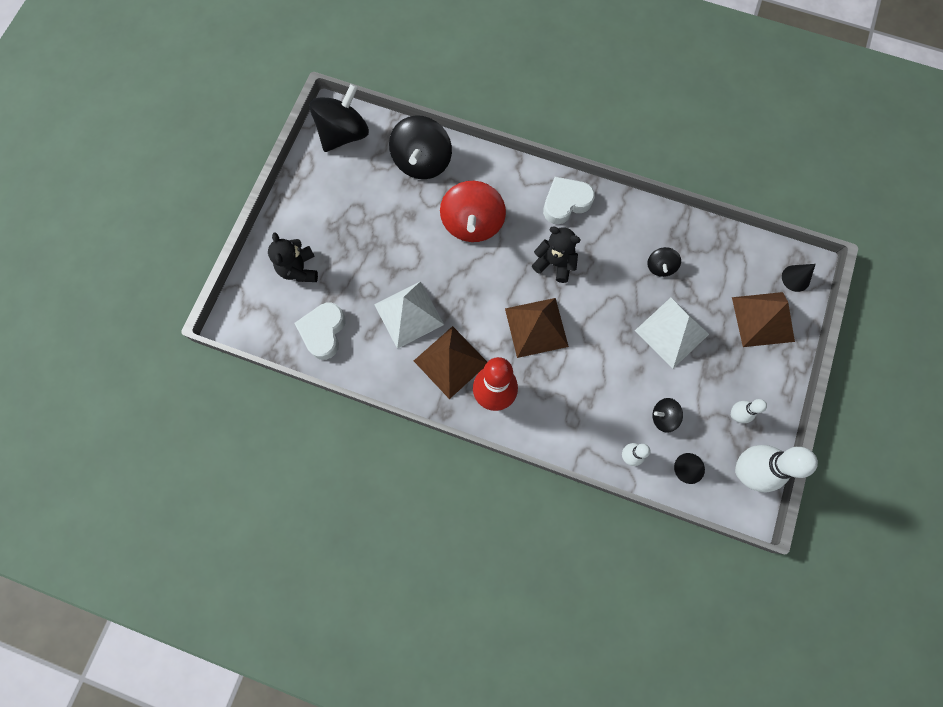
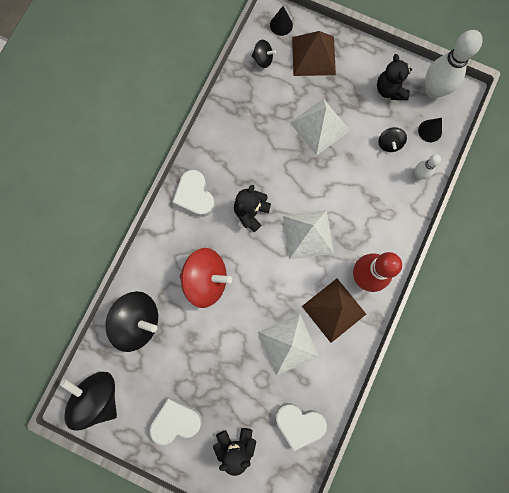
camera: 85 degrees left, 5 degrees up
brown pyramid [505,298,569,358] -> white pyramid [283,210,334,260]
black spinning top [647,247,681,277] -> black spinning top moved to [252,40,276,68]
white bowling pin [731,399,767,423] -> black teddy bear [377,54,412,100]
none -> white heart [150,397,202,445]

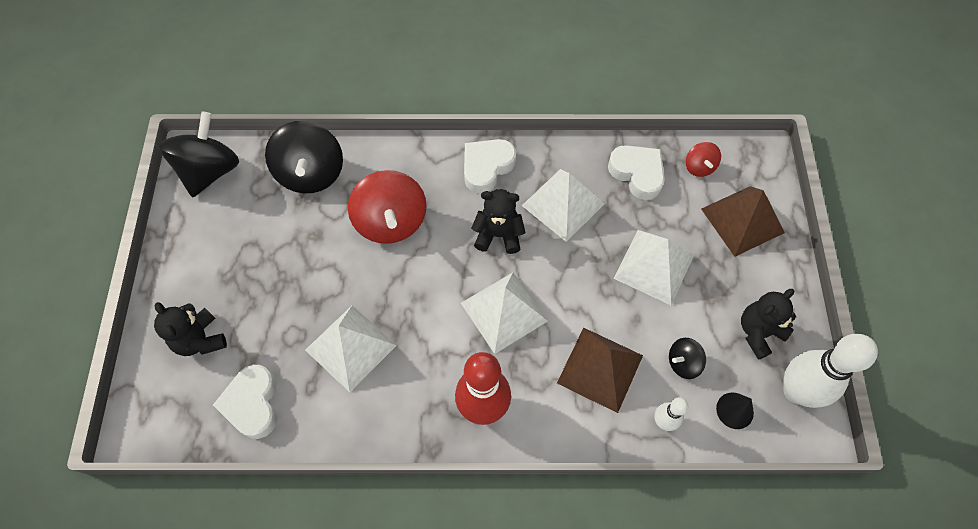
camera: 65 degrees right, 15 degrees down
white heart [150,397,202,445] -> white heart moved to [608,145,665,200]
black spinning top [252,40,276,68] -> red spinning top [686,142,721,177]
black cone [270,6,293,36] -> none
brown pyramid [302,278,366,343] -> brown pyramid moved to [557,327,643,413]
none -> white pyramid [522,169,605,242]

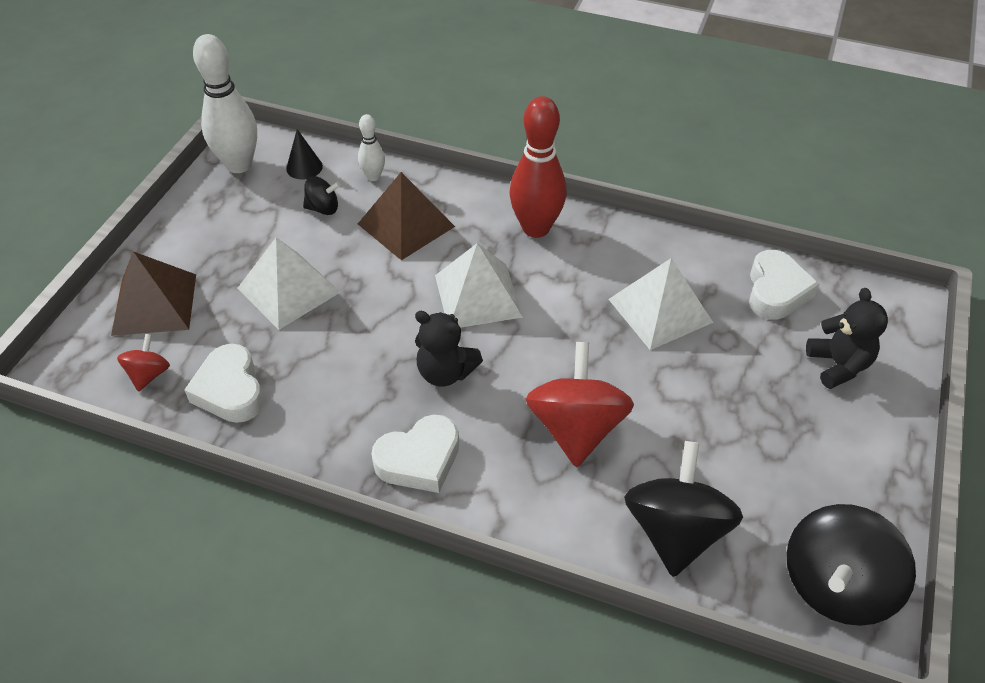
camera: 160 degrees left, 15 degrees down
white pyramid [522,169,605,242] -> none
black teddy bear [741,289,796,360] -> none

